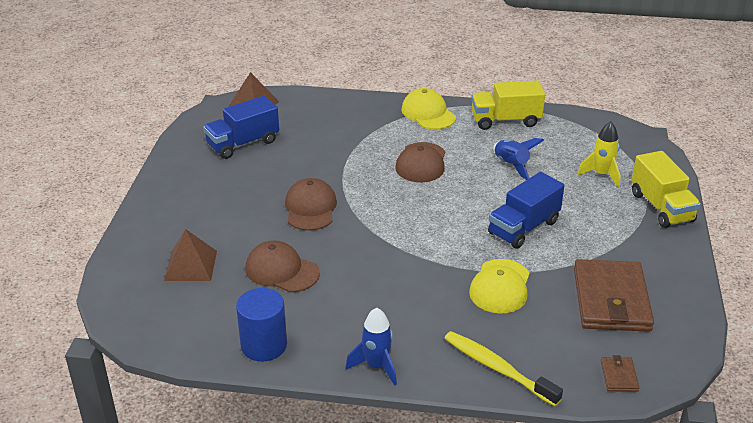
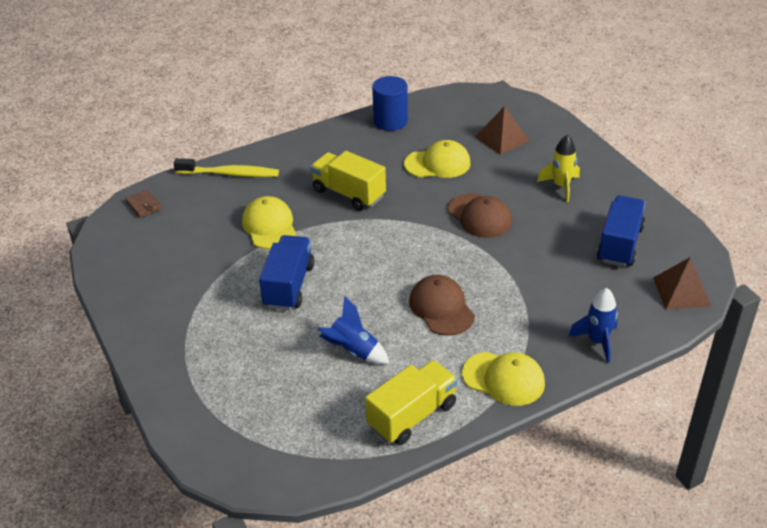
camera: 145 degrees right, 5 degrees up
brown cap [245,241,320,293] -> yellow cap [404,140,471,178]
blue rocket [345,308,397,386] -> blue rocket moved to [568,288,618,363]
brown wallet [574,259,654,332] -> none
yellow rocket [577,122,620,188] -> yellow rocket moved to [537,135,580,202]
yellow truck [632,151,701,228] -> yellow truck moved to [310,151,386,211]

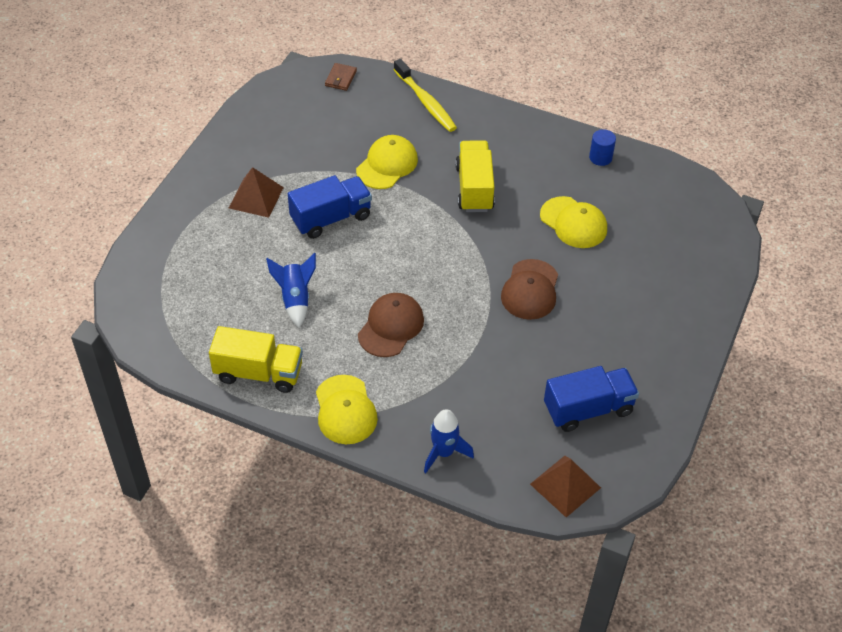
camera: 50 degrees right, 10 degrees up
blue cylinder [372,76,408,131] -> blue cylinder [589,129,616,166], size x0.61
brown pyramid [475,106,529,155] -> brown pyramid moved to [229,167,284,218]
yellow rocket [537,135,580,202] -> none

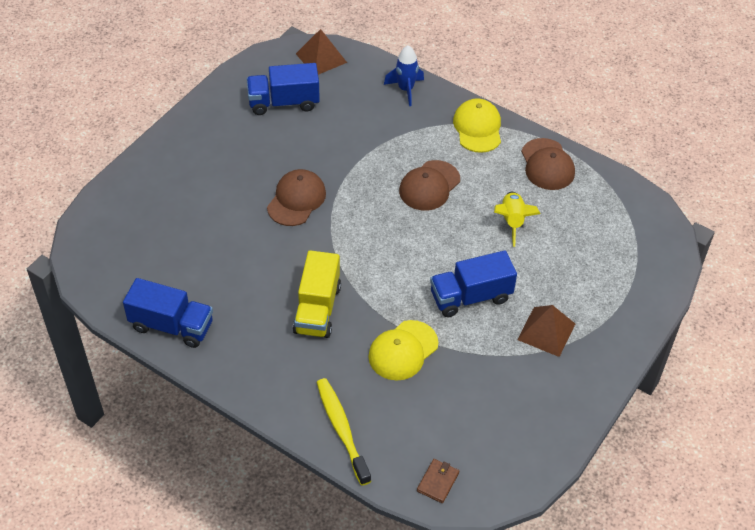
camera: 170 degrees left, 0 degrees up
yellow truck [209,326,303,393] -> brown cap [521,138,575,190]
blue rocket [266,253,316,327] -> yellow rocket [494,192,540,247]
yellow cap [540,196,607,248] -> none
blue cylinder [589,129,616,166] -> blue truck [123,278,213,348]

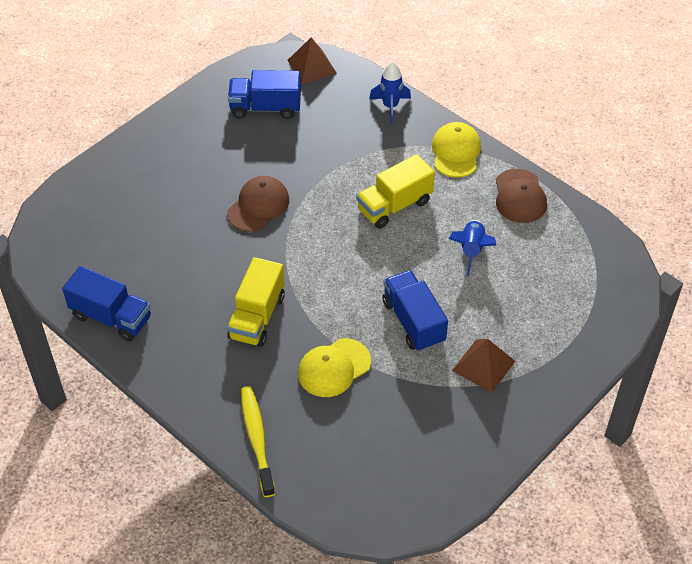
camera: 10 degrees right, 0 degrees up
brown cap [399,160,460,211] -> yellow truck [356,154,435,229]
brown wallet [417,459,459,503] -> none
blue truck [430,250,517,317] -> blue truck turned 75 degrees clockwise [382,270,448,352]
yellow rocket [494,192,540,247] -> blue rocket [449,220,496,276]

